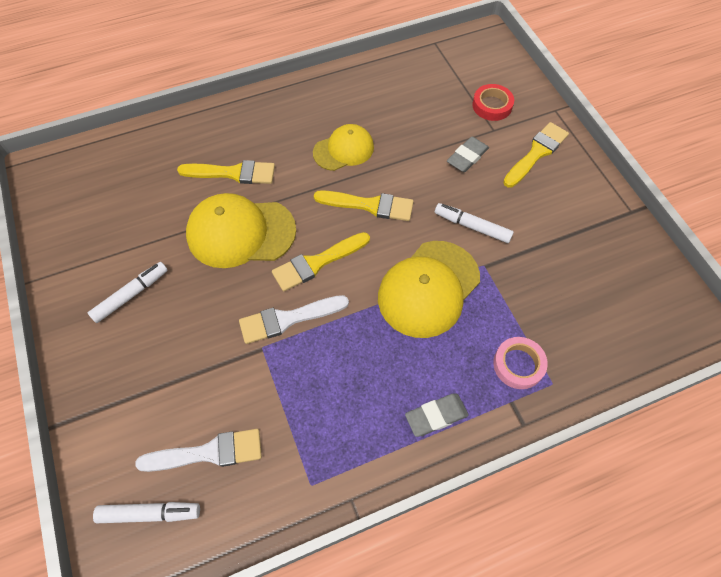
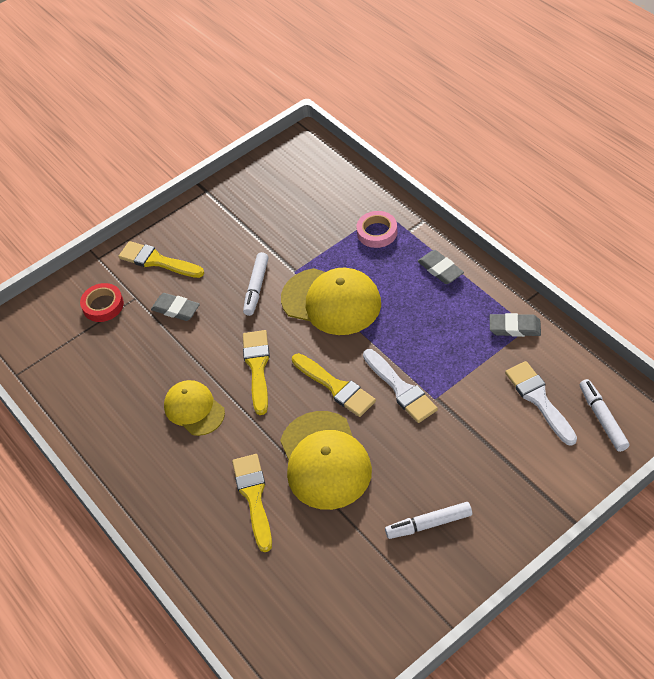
camera: 100 degrees left, 10 degrees down
white marker [88,262,168,323] -> white marker turned 45 degrees counterclockwise [385,502,472,539]
none -> grey eraser [490,313,541,337]

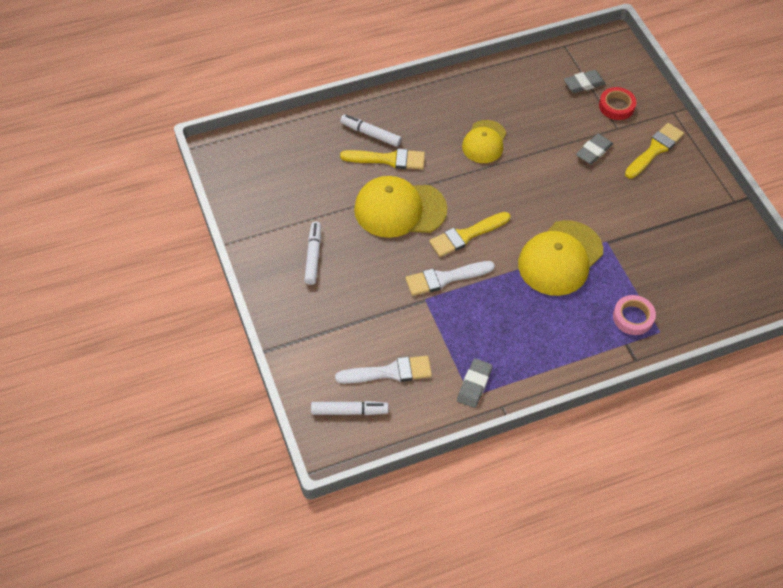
camera: 100 degrees right, 5 degrees up
yellow cap [164,380,225,436] -> yellow cap turned 135 degrees clockwise [462,120,506,163]
white marker [243,252,269,316] -> white marker moved to [340,114,402,147]
yellow brush [243,330,270,415] -> none
grey eraser [417,250,464,284] -> grey eraser moved to [564,70,606,93]

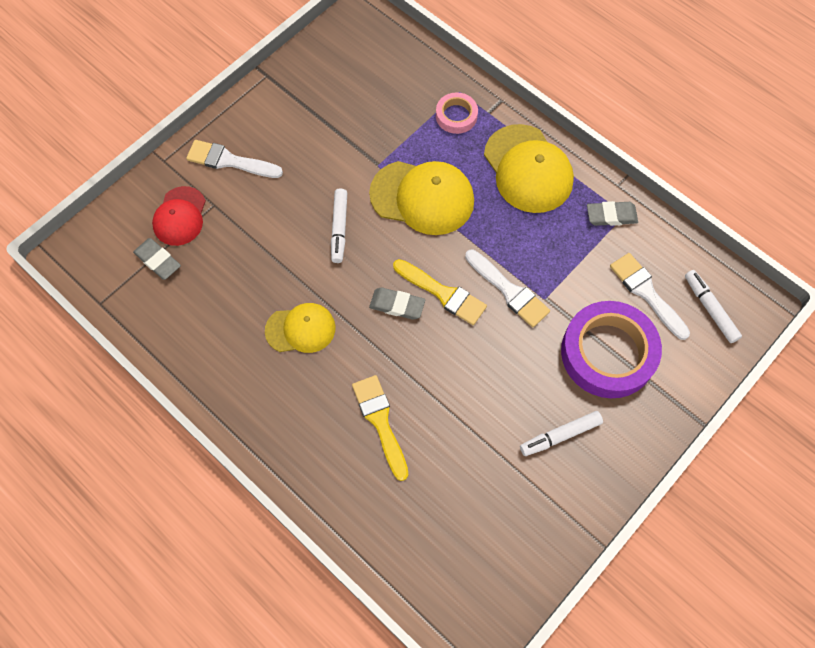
camera: 115 degrees left, 10 degrees up
white marker [340,114,402,147] -> white marker moved to [331,188,347,263]
yellow cap [354,176,447,238] -> yellow cap moved to [484,124,574,213]
grey eraser [576,134,613,164] -> grey eraser moved to [369,288,425,320]
red tape [599,87,636,120] -> red cap [152,186,206,246]
yellow brush [625,123,684,179] -> white brush [186,140,283,178]
none -> purple tape [561,301,662,398]

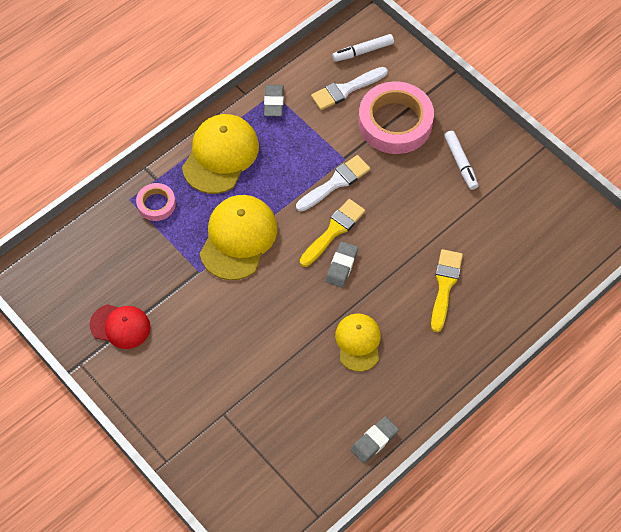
camera: 85 degrees left, 5 degrees down
grey eraser [133,238,181,280] -> grey eraser moved to [350,416,399,464]
red cap [152,186,206,246] -> red cap moved to [90,304,150,349]
white brush [186,140,283,178] -> none
white marker [331,188,347,263] -> none
yellow brush [352,375,408,481] -> yellow brush turned 120 degrees clockwise [431,249,463,333]
yellow cap [484,124,574,213] -> yellow cap turned 45 degrees counterclockwise [182,114,259,194]
purple tape [561,301,662,398] -> pink tape [359,82,434,154]

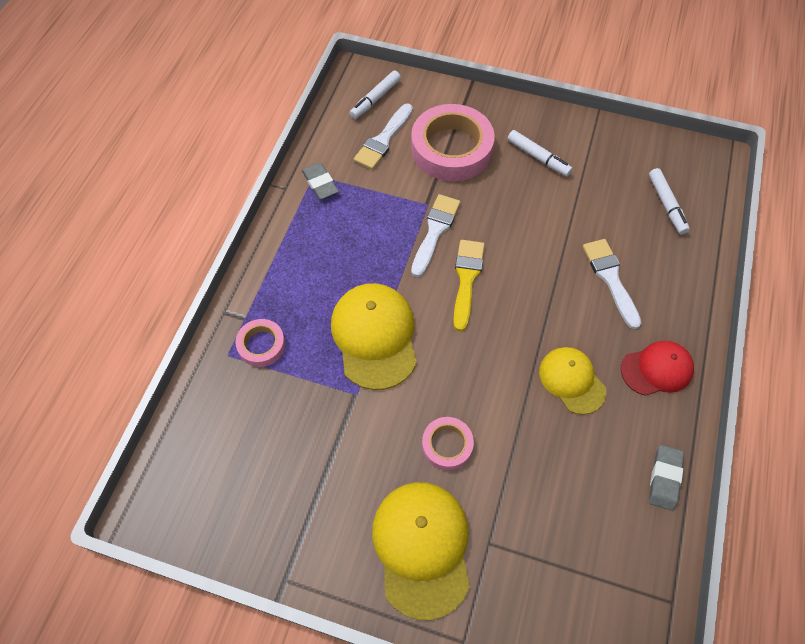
camera: 30 degrees left, 0 degrees up
red cap [90,304,150,349] -> red cap moved to [621,341,694,395]
yellow cap [182,114,259,194] -> yellow cap moved to [372,482,470,620]
grey eraser [326,242,358,288] -> none
yellow brush [431,249,463,333] -> white brush [583,239,641,329]
none -> pink tape [422,417,474,470]
none -> white marker [649,168,690,234]

